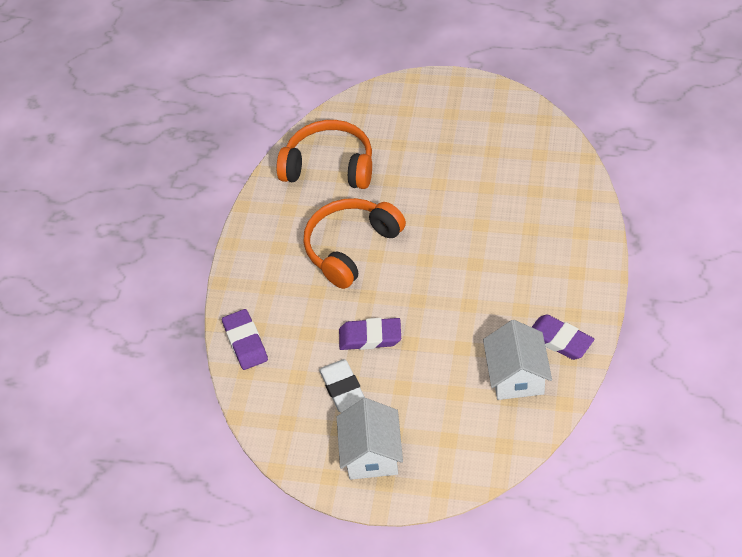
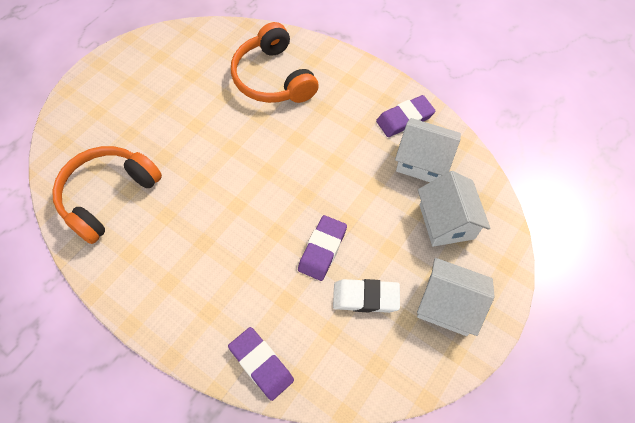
camera: 70 degrees left, 10 degrees up
purple eraser [222,309,268,370] -> purple eraser turned 45 degrees clockwise [228,327,294,401]
orange headphones [304,198,406,289] -> orange headphones moved to [231,22,319,103]
none -> white house [418,171,491,247]

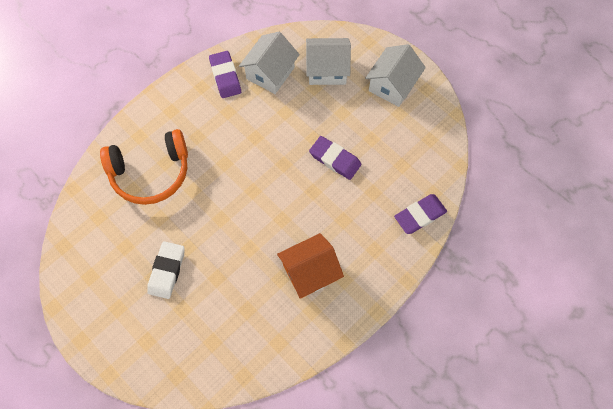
camera: 80 degrees left, 5 degrees up
orange headphones [52,146,162,244] -> none
white eraser [333,279,400,313] -> white eraser moved to [147,241,185,299]
none -> orange house [277,233,344,298]

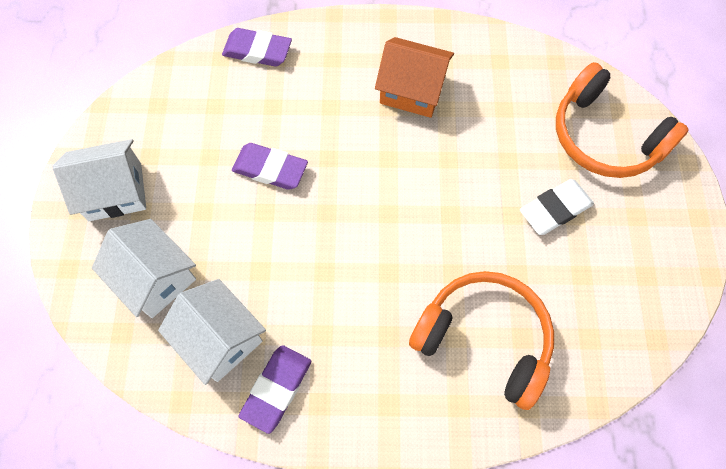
camera: 135 degrees left, 0 degrees up
white house [239,32,300,94] -> white house turned 60 degrees clockwise [158,279,266,385]
purple eraser [309,136,361,180] -> purple eraser turned 60 degrees counterclockwise [232,143,308,190]
none -> orange headphones [556,62,689,178]

